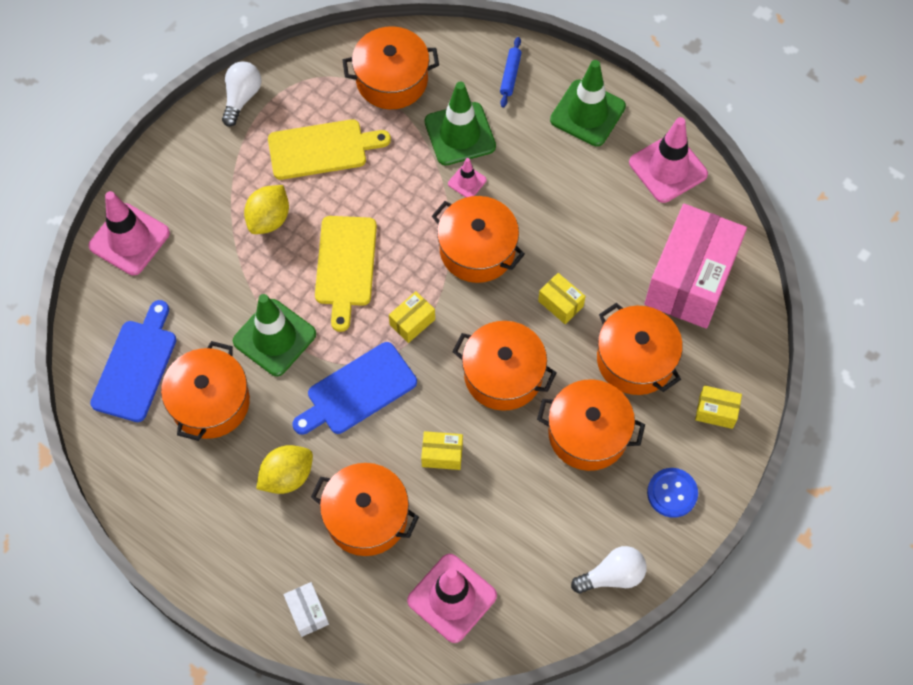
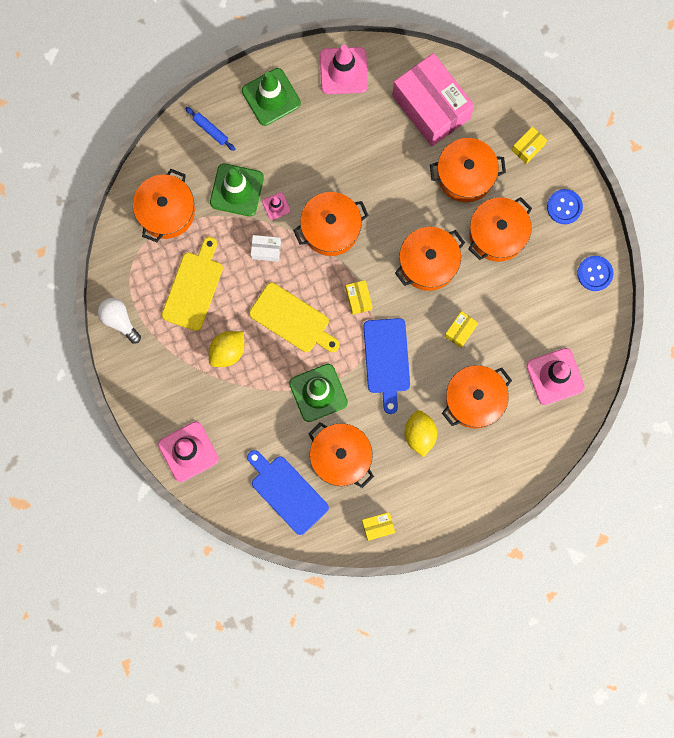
camera: 60 degrees left, 15 degrees up
yellow lemon [244,185,289,234] -> yellow lemon turned 75 degrees clockwise [209,331,244,367]
white box [283,582,329,637] -> white box moved to [251,235,281,262]
yellow box [538,273,586,324] -> yellow box moved to [362,512,395,541]
white light bulb [571,546,647,594] -> blue button [577,256,613,291]

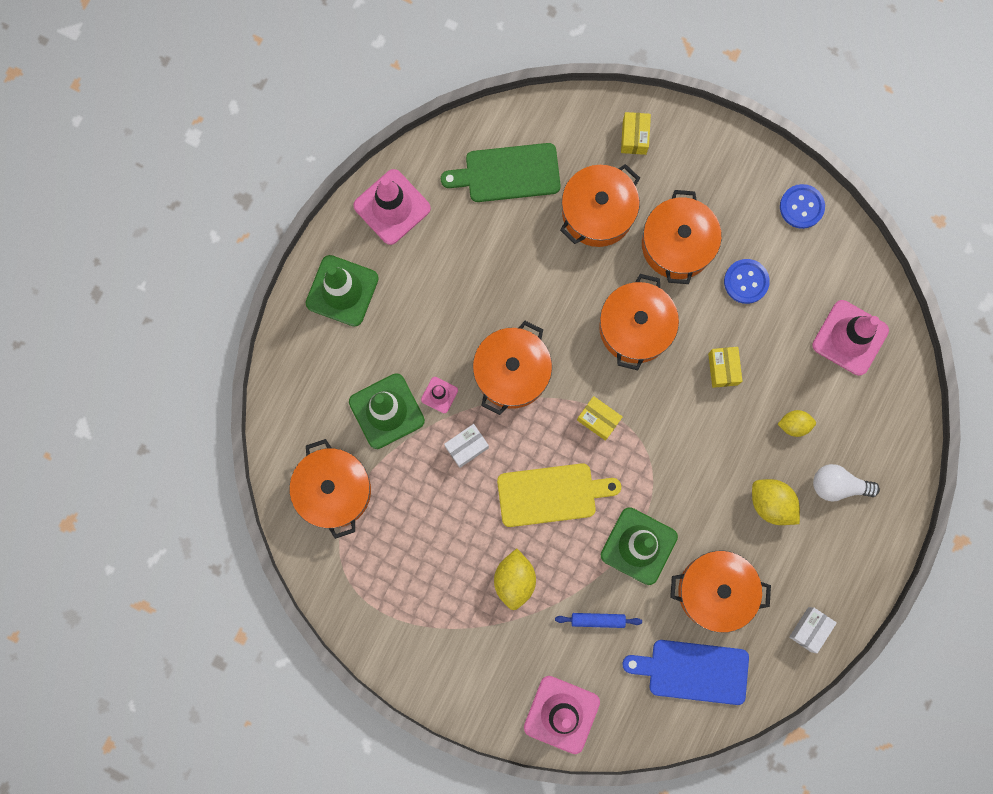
camera: 40 degrees left, 0 degrees up
white light bulb [98,298,141,344] -> white light bulb moved to [813,464,880,502]
yellow cutting board [162,237,223,331] -> none
blue rolling pin [185,107,235,151] -> blue rolling pin moved to [555,613,642,628]
yellow box [362,512,395,541] -> white box [789,607,837,653]
blue cutting board [363,318,410,414] -> none
pink box [392,53,474,146] -> green cutting board [441,143,561,202]
orange pot [442,365,512,429] -> yellow lemon [778,410,816,437]
blue button [547,189,583,224] -> blue button moved to [724,259,770,304]

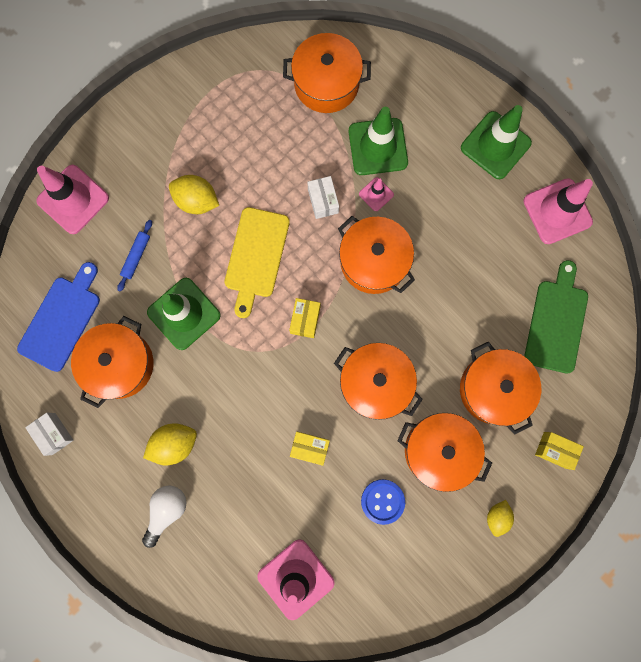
camera: 110 degrees right, 0 degrees up
yellow box [577,396,623,441] -> yellow box turned 45 degrees counterclockwise [289,298,320,338]
yellow lemon [778,410,816,437] -> yellow lemon moved to [487,500,514,537]
blue button [780,184,825,229] -> none

